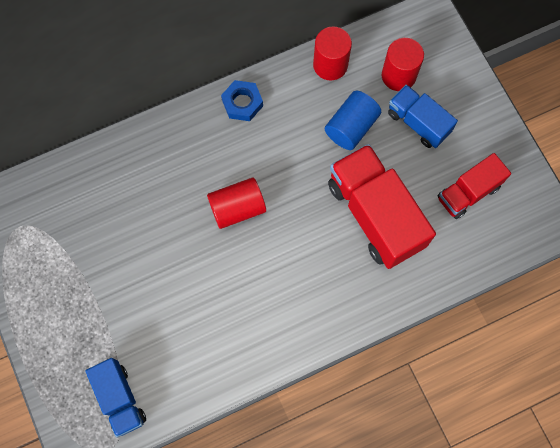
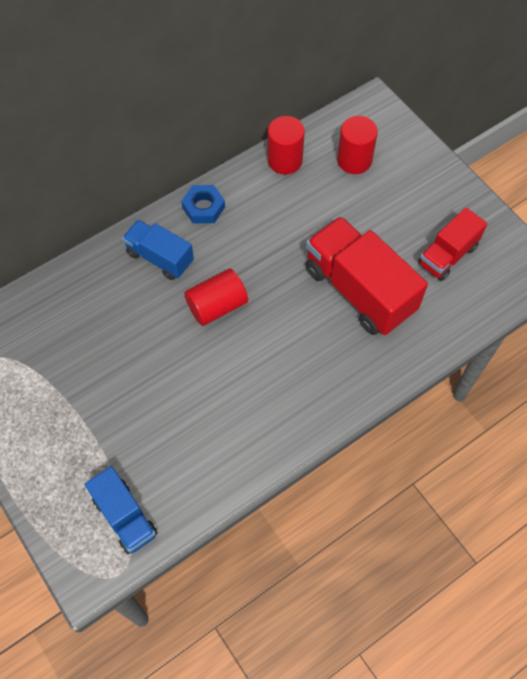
camera: 10 degrees left, 10 degrees down
blue cylinder [325,91,381,150] -> none
blue truck [388,85,458,148] -> blue truck moved to [122,220,194,280]

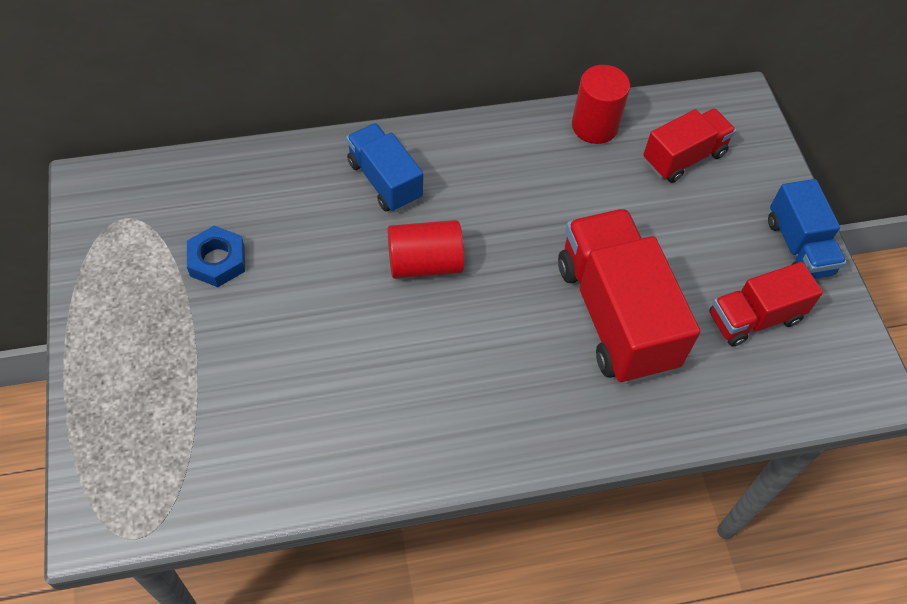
camera: 20 degrees right, 5 degrees down
blue truck [84,466,158,554] -> blue truck moved to [768,179,846,279]
blue nut [181,185,225,224] -> blue nut moved to [187,226,245,287]
red cylinder [337,116,378,174] -> red truck [643,108,736,183]

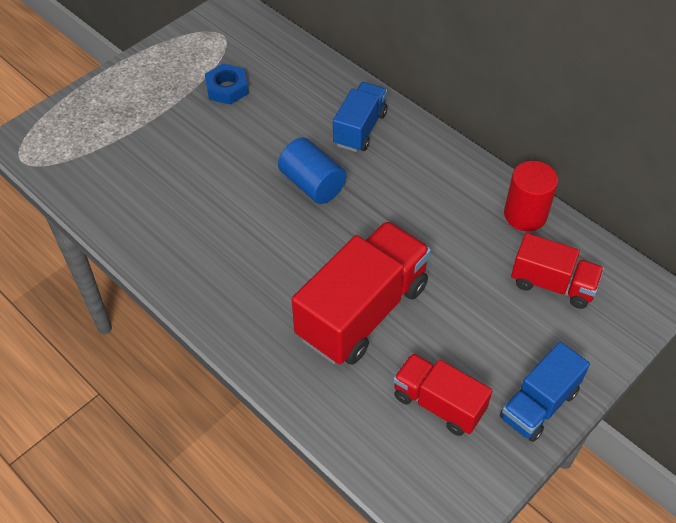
camera: 60 degrees right, 5 degrees down
red cylinder [388,220,464,279] -> blue cylinder [278,137,346,204]

